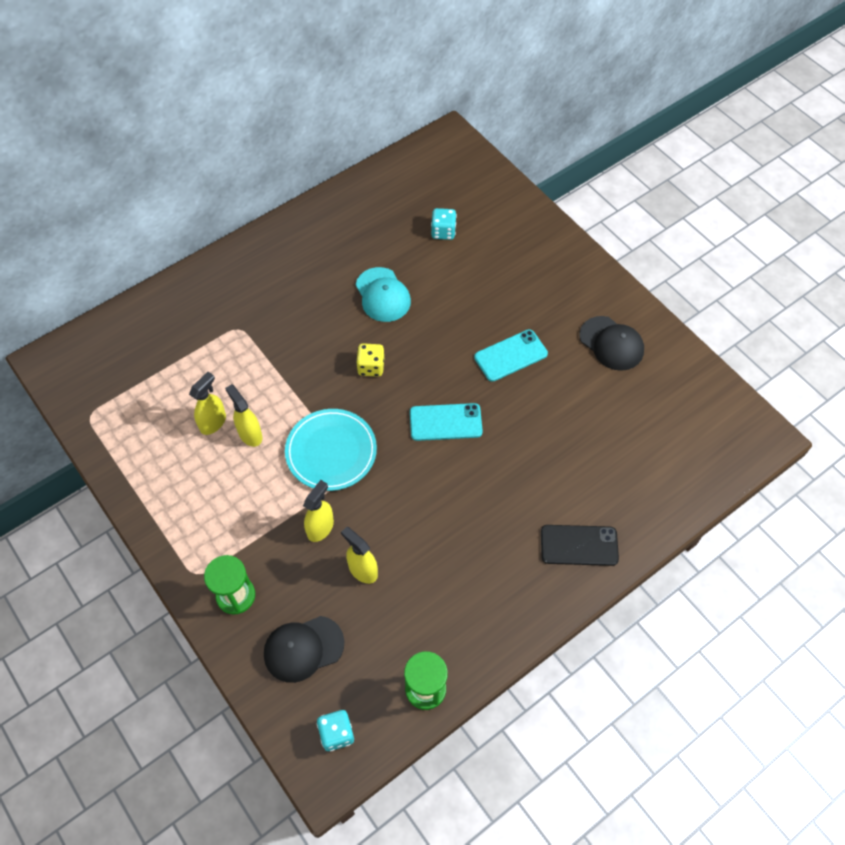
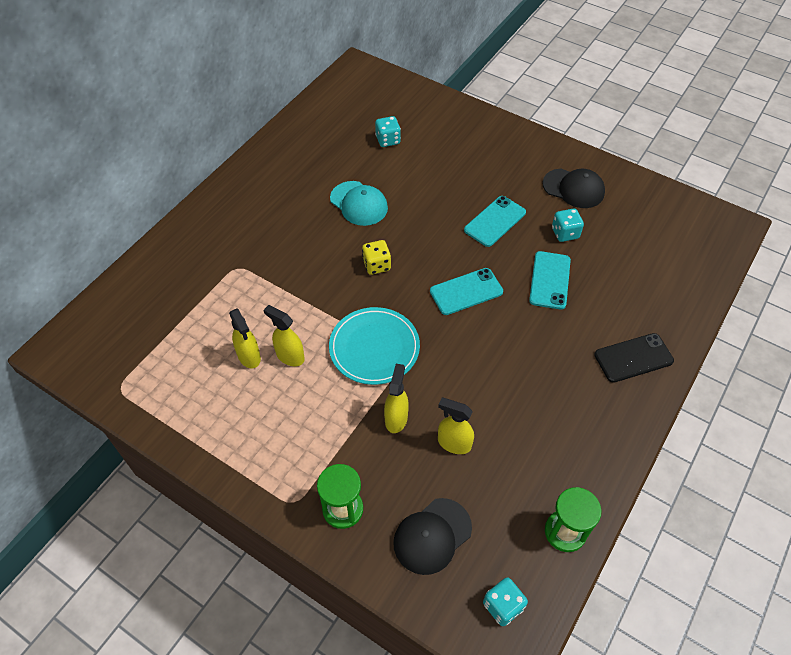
camera: 20 degrees left, 5 degrees down
yellow spray bottle [189,372,226,435] -> yellow spray bottle turned 135 degrees clockwise [229,309,261,368]
none -> turquoise phone [529,251,571,310]
none -> turquoise dice [552,209,584,242]

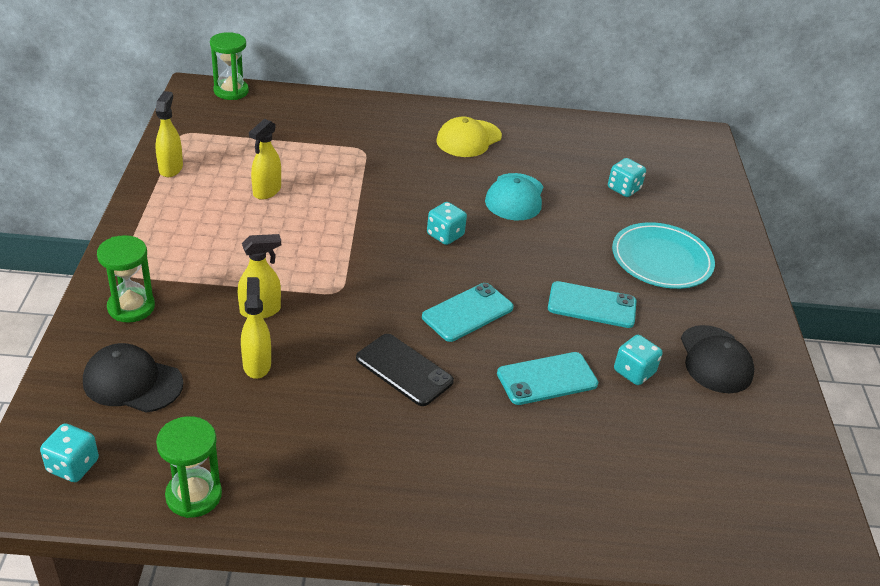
camera: 55 degrees right, 15 degrees down
yellow spray bottle [263,305,305,366] -> yellow spray bottle moved to [155,91,183,177]
turquoise plate [329,307,420,385] -> turquoise plate moved to [612,222,715,289]
yellow dice [362,240,391,275] -> turquoise dice [427,202,467,245]
turquoise phone [430,268,503,315] -> turquoise phone turned 75 degrees counterclockwise [422,283,514,342]
black phone [594,333,674,383] -> black phone moved to [356,334,454,406]
none -> green hourglass [210,32,249,100]
none -> yellow cap [436,117,502,157]

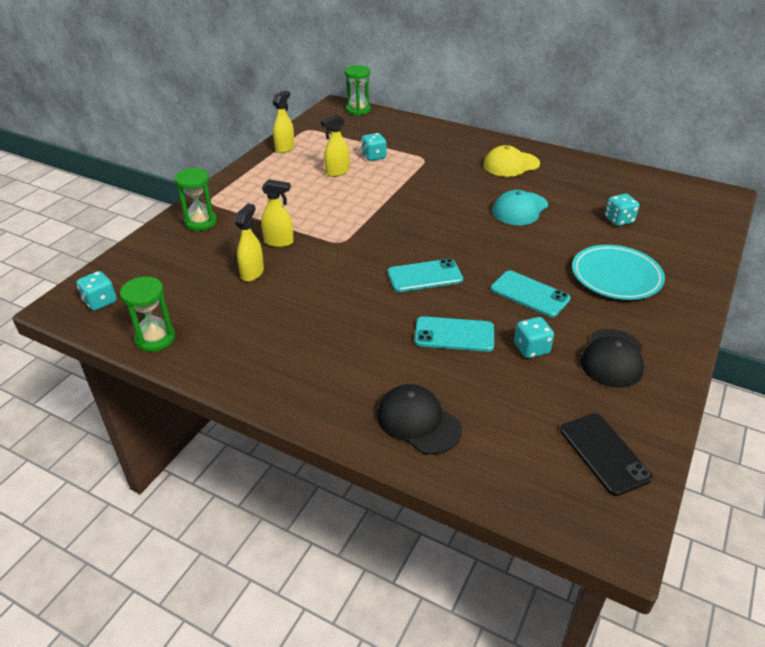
camera: 30 degrees right, 0 degrees up
black cap [83,343,183,412] -> black cap moved to [377,384,462,455]
black phone [356,334,454,406] -> black phone moved to [560,413,653,496]
turquoise dice [427,202,467,245] -> turquoise dice moved to [361,133,386,161]

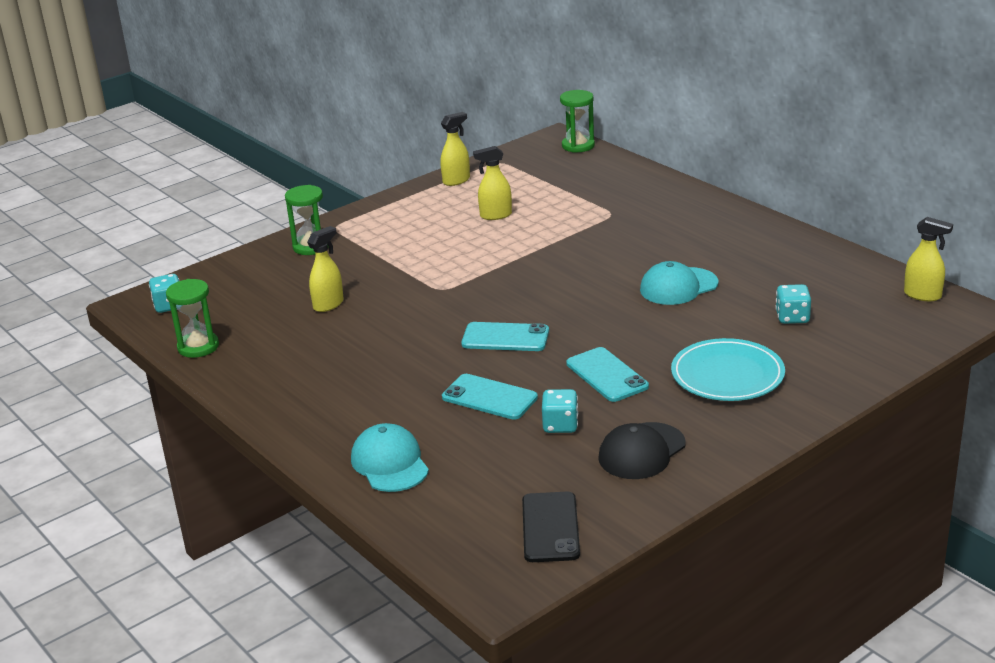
camera: 25 degrees right, 10 degrees down
yellow spray bottle [261,179,294,247] -> yellow spray bottle moved to [904,217,953,301]
turquoise dice [361,133,386,161] -> none
black cap [377,384,462,455] -> turquoise cap [351,423,429,492]
yellow cap [483,145,540,177] -> none

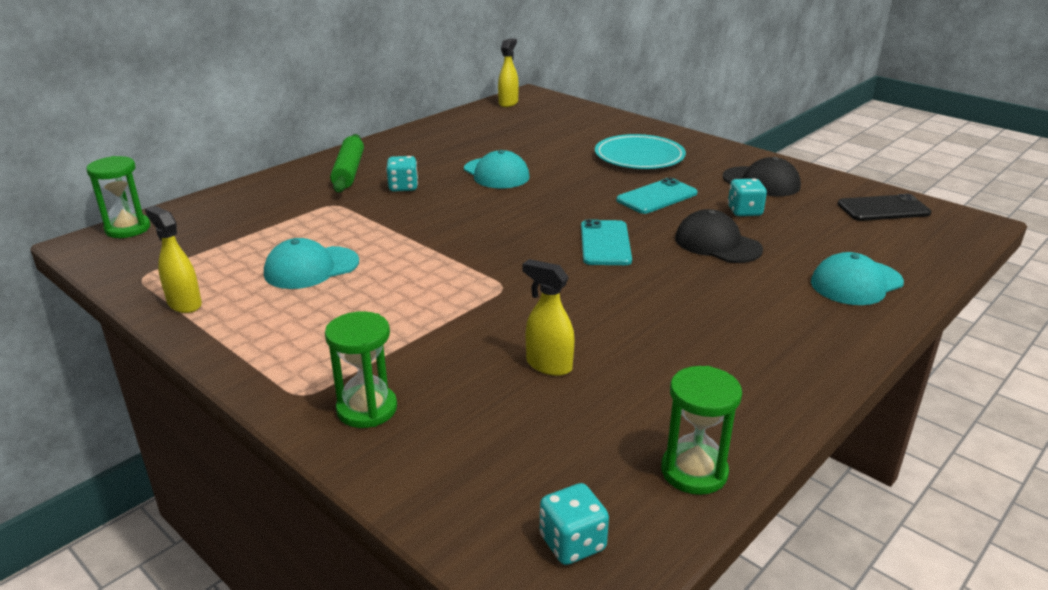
camera: 100 degrees left, 0 degrees up
turquoise phone [442,374,538,420] -> black cap [675,209,763,263]
yellow spray bottle [473,146,512,220] -> turquoise cap [264,238,359,289]
turquoise dice [775,284,811,324] -> turquoise dice moved to [386,156,418,192]
none -> green rolling pin [330,134,364,193]

